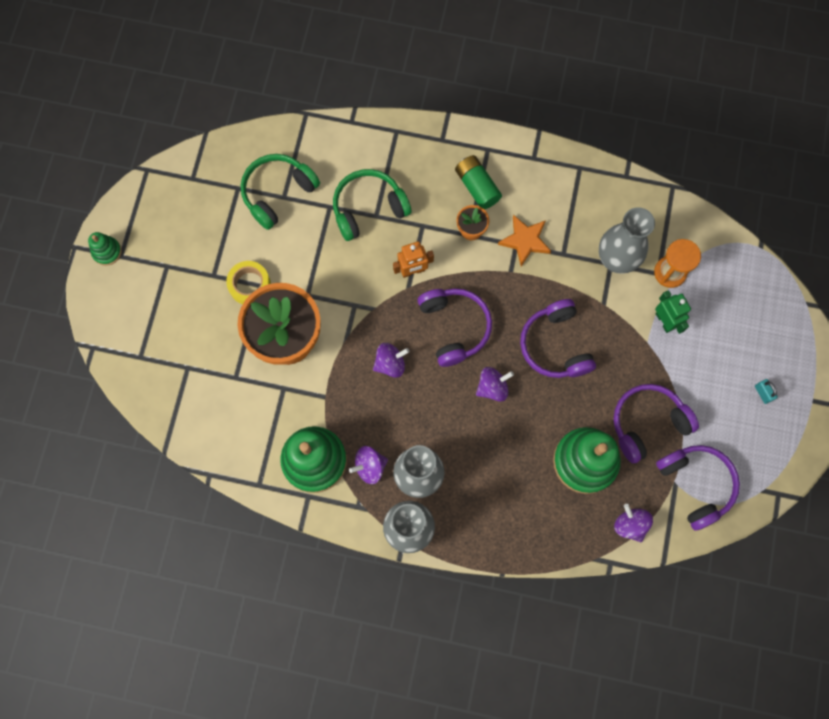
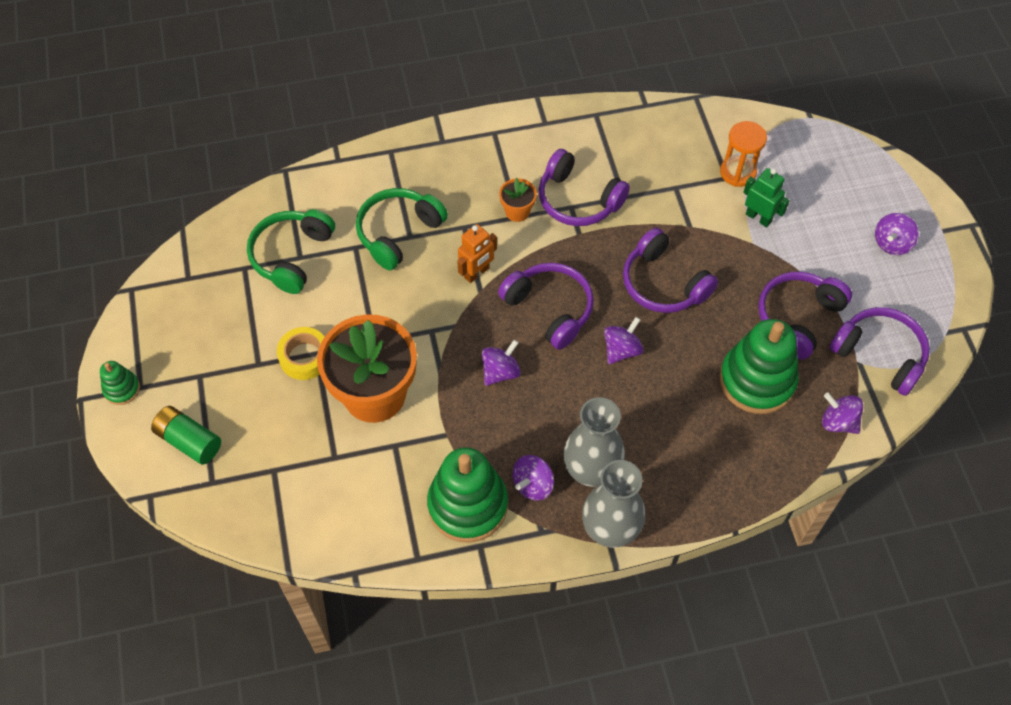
camera: 25 degrees left, 15 degrees down
green battery [455,155,502,210] -> green battery moved to [151,406,221,465]
orange star [498,215,551,267] -> purple headphones [539,149,630,226]
grey vase [599,207,655,274] -> none
turquoise padlock [755,379,778,404] -> purple spinning top [875,213,919,255]

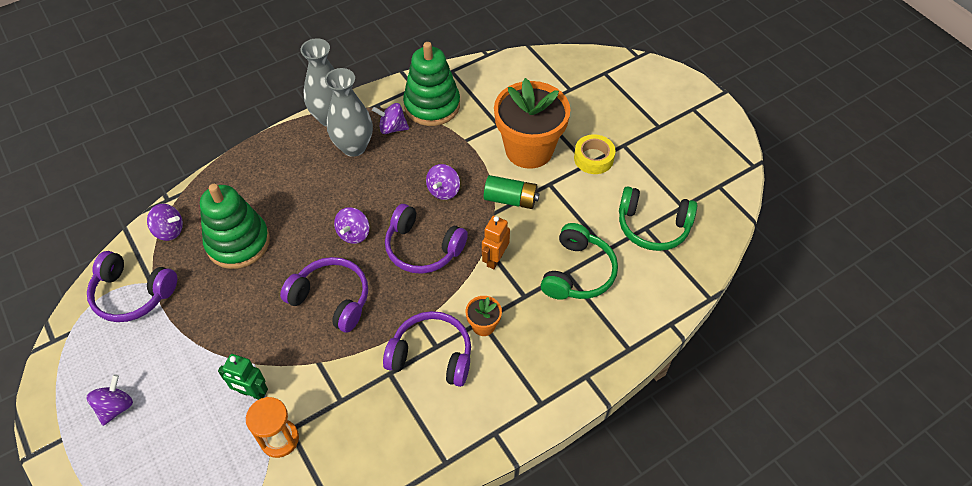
camera: 160 degrees right, 5 degrees down
green stacking toy [100,361,140,405] -> none
green battery [151,406,221,465] -> green battery moved to [484,175,539,209]
green headphones [247,209,335,294] -> green headphones turned 105 degrees clockwise [619,186,697,251]
purple spinning top [512,455,554,501] -> purple spinning top turned 105 degrees counterclockwise [372,103,409,134]
purple headphones [758,272,852,360] -> none

